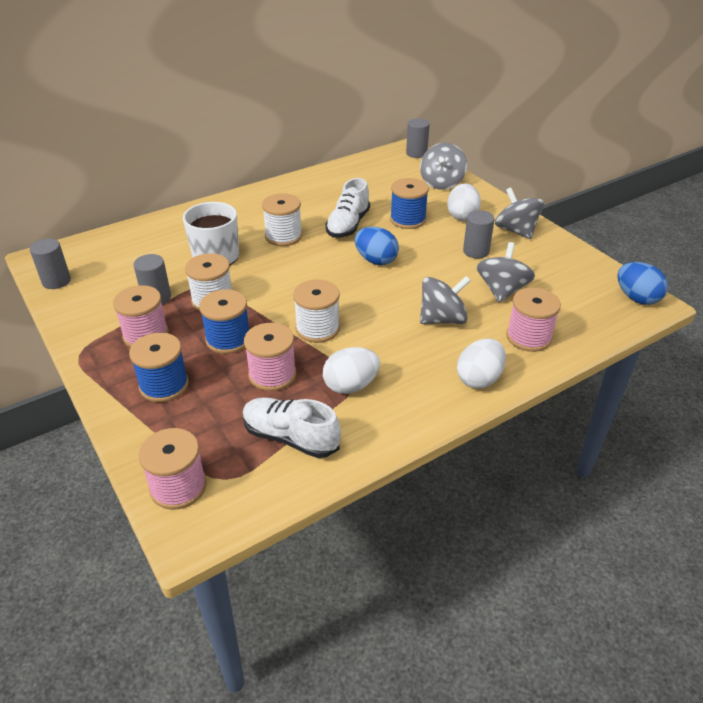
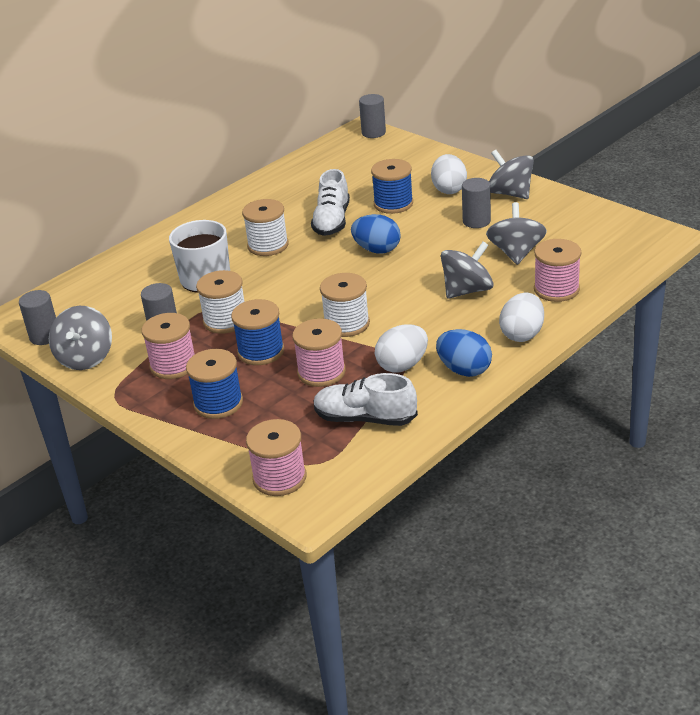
camera: 10 degrees left, 5 degrees down
grey spinning top [420,143,467,190] -> grey spinning top moved to [49,306,112,370]
blue egg [617,262,668,305] -> blue egg moved to [436,329,492,377]

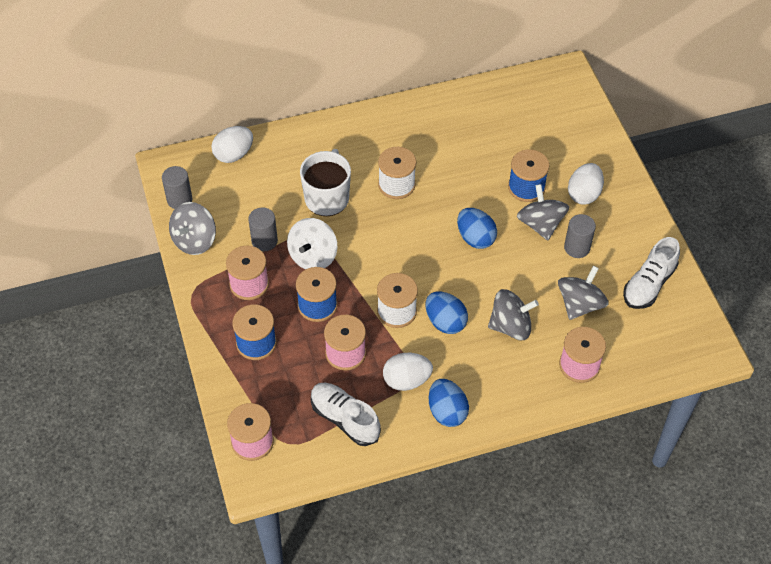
camera: 25 degrees right, 20 degrees up
white spool [196,270,244,334] -> white spinning top [287,218,337,269]
white shoe [311,169,350,236] -> white shoe moved to [623,237,680,309]
grey cylinder [359,94,386,138] -> none
grey spinning top [489,150,534,199] -> grey spinning top moved to [517,184,569,241]
white egg [499,292,544,342] -> white egg moved to [211,126,253,163]
none -> blue egg [426,291,468,334]

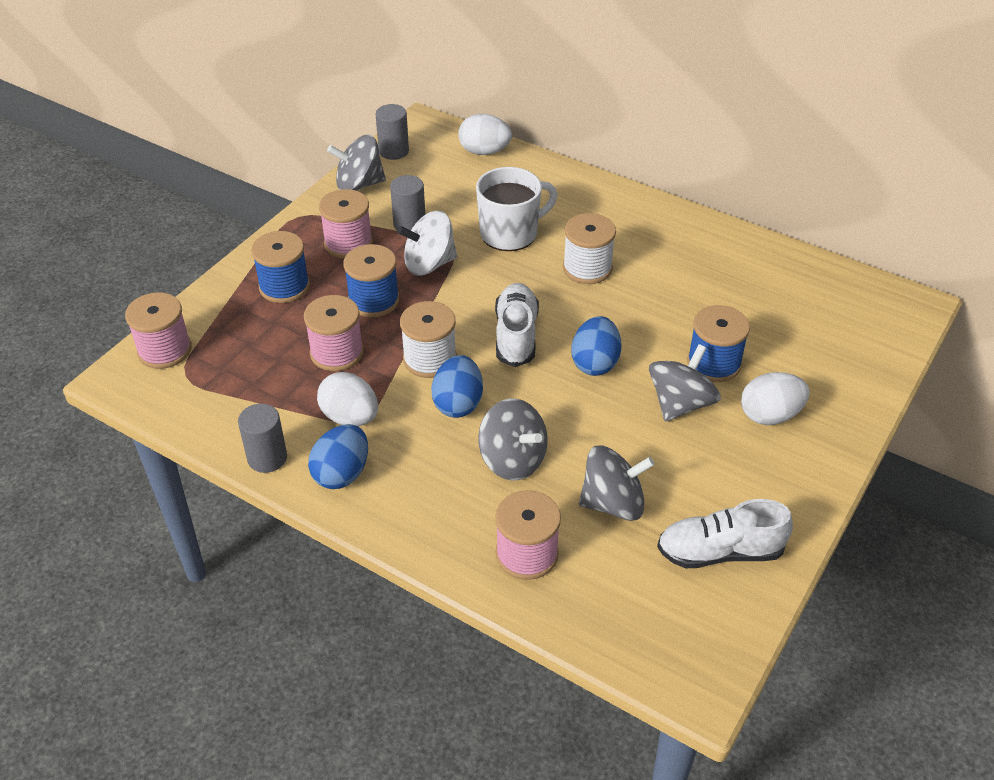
camera: 50 degrees right, 10 degrees down
white shoe [311,382,381,446] -> white shoe moved to [495,283,539,367]
grey cylinder [564,214,596,258] -> grey cylinder moved to [238,403,287,473]

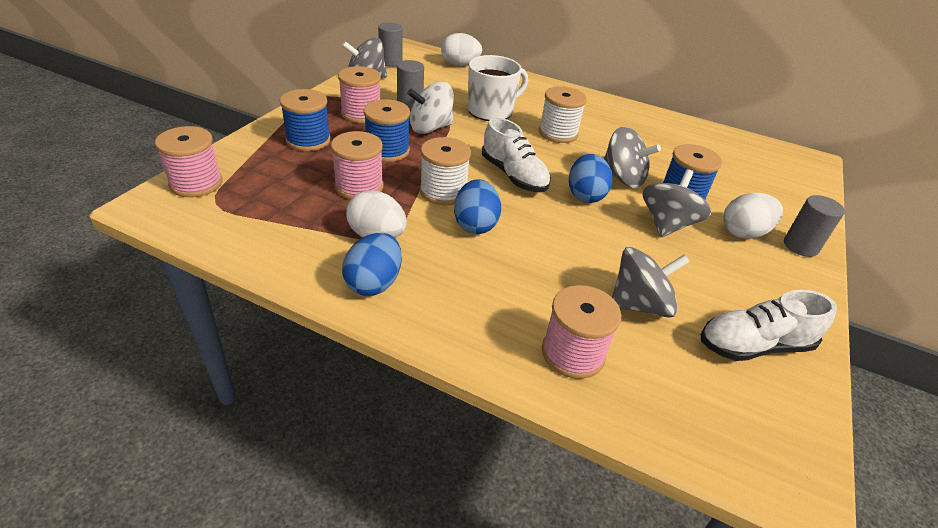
camera: 10 degrees left, 5 degrees down
grey cylinder [238,403,287,473] -> grey cylinder moved to [784,195,845,257]
grey spinning top [478,398,548,481] -> grey spinning top moved to [604,127,661,188]
white shoe [495,283,539,367] -> white shoe turned 150 degrees clockwise [482,118,551,192]

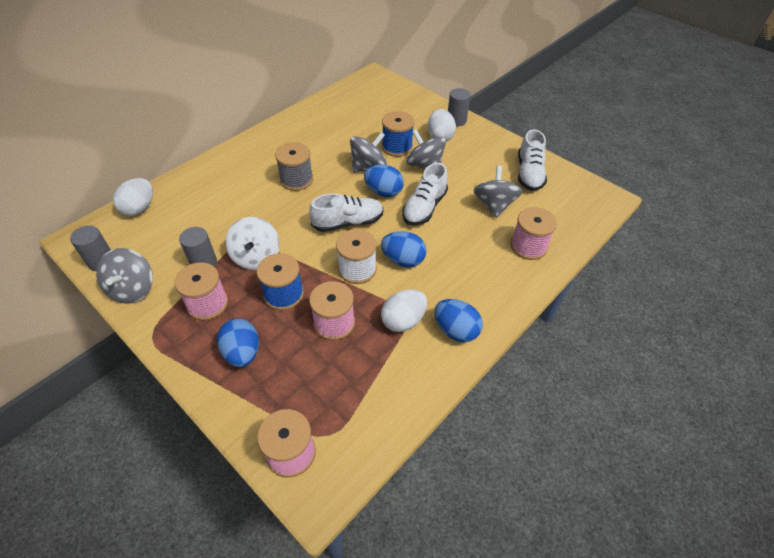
camera: 70 degrees left, 10 degrees up
blue spool [280,89,331,151] -> blue egg [217,319,259,367]
white mug [468,55,528,121] -> none
white spool [539,86,587,143] -> grey spool [275,142,313,191]
none -> white shoe [402,163,448,225]

